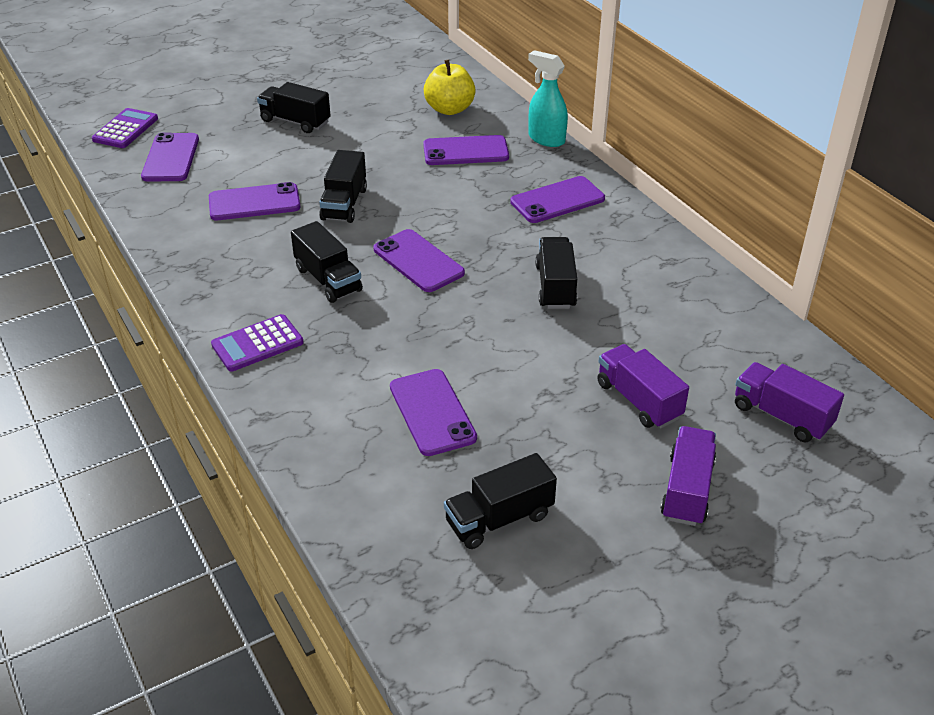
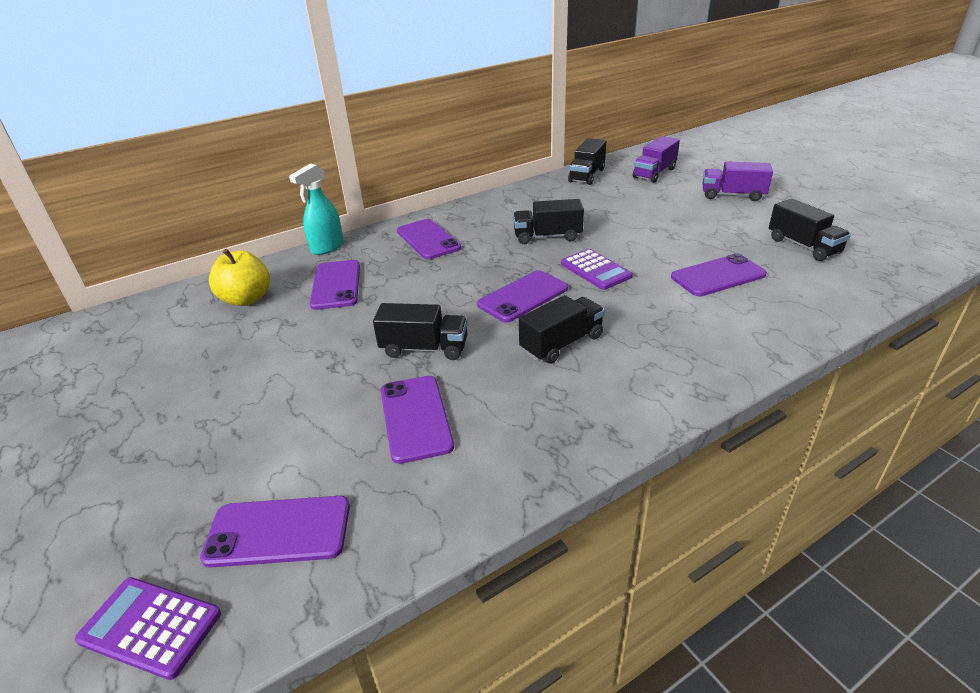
camera: 90 degrees left, 5 degrees down
purple calculator [211,314,304,372] -> purple calculator moved to [561,249,633,290]
black truck [257,82,331,133] -> black truck moved to [568,138,606,185]
purple truck [597,344,689,428] -> none

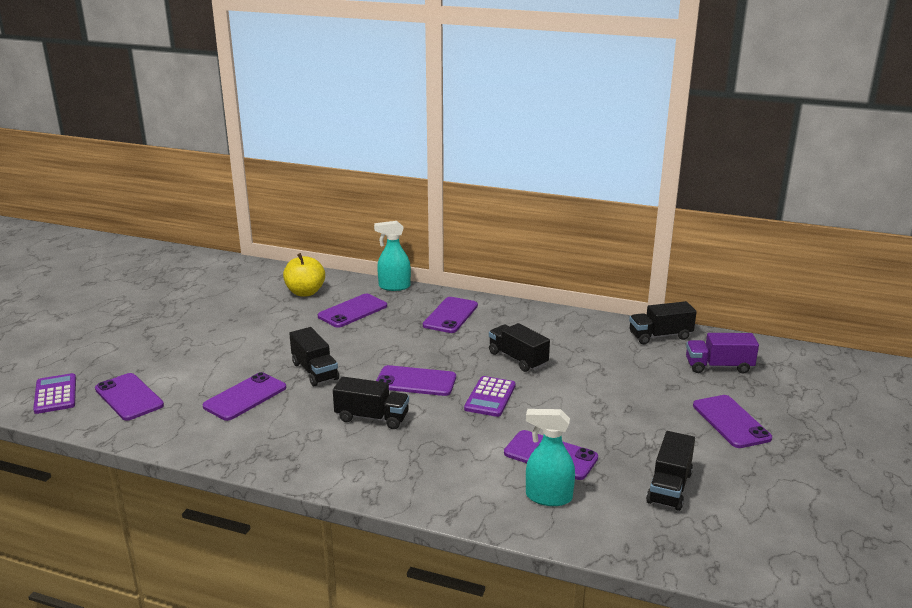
camera: 50 degrees right, 10 degrees down
purple truck [702,161,773,201] -> purple phone [693,395,772,448]
none -> turquoise spray bottle [526,409,575,506]

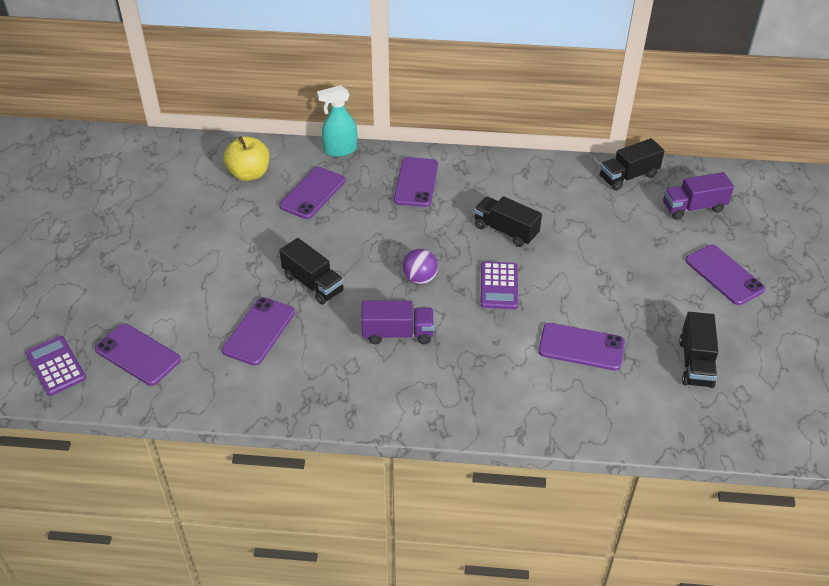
camera: 15 degrees left, 20 degrees up
black truck [333,377,409,429] -> purple truck [361,300,434,344]
purple phone [376,365,456,396] -> purple ball [402,249,438,285]
turquoise spray bottle [526,409,575,506] -> none

